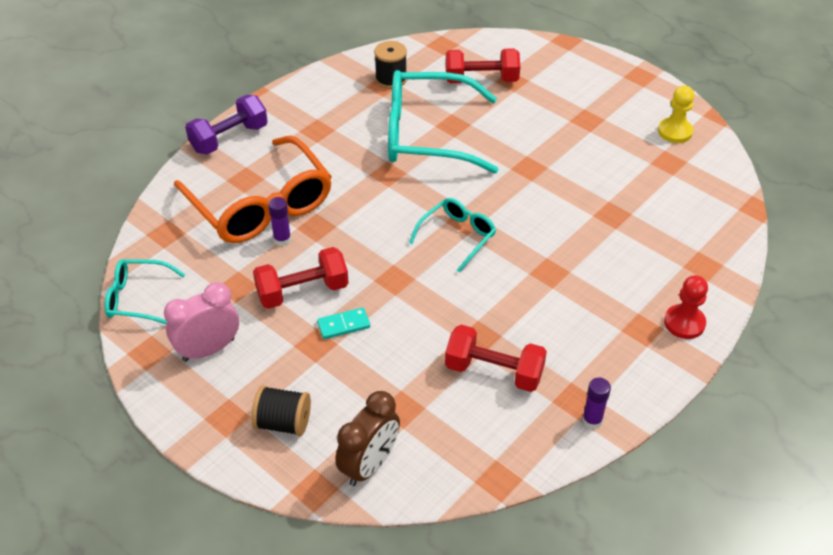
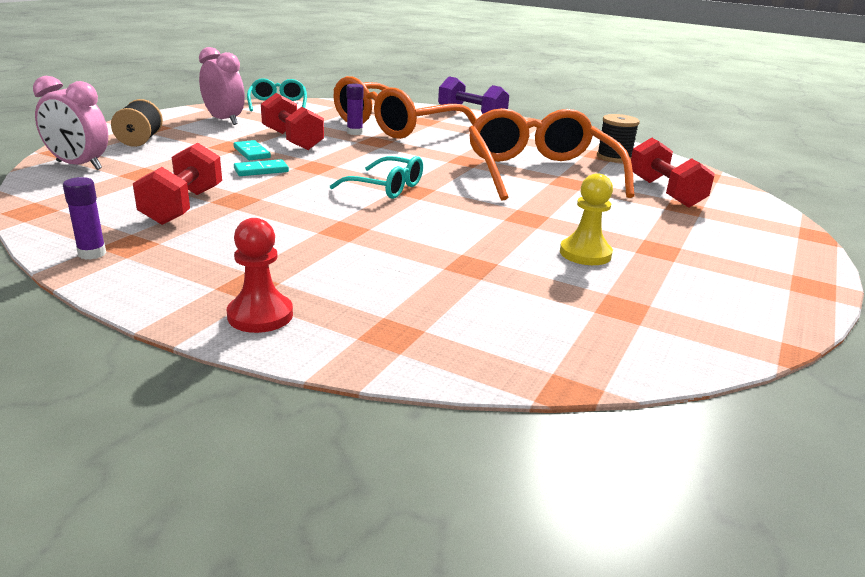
camera: 75 degrees right, 20 degrees down
brown clock [335,391,400,486] -> pink clock [33,76,108,170]
turquoise glasses [388,70,499,174] -> orange glasses [469,108,635,201]
yellow pawn [658,85,695,143] -> yellow pawn moved to [560,173,613,265]
none -> turquoise domino [234,159,289,176]

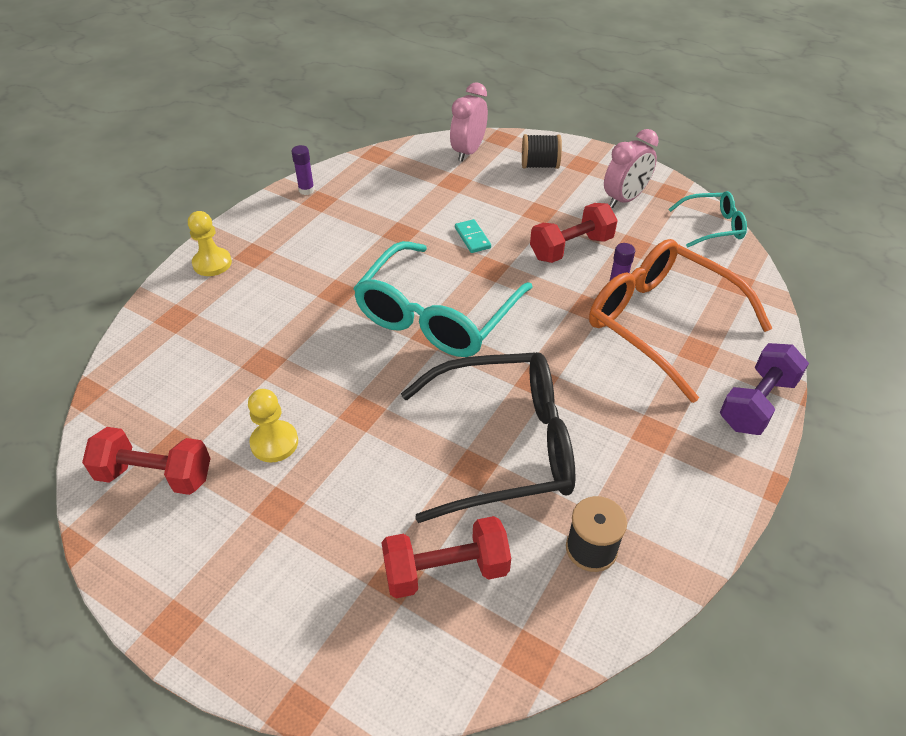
camera: 95 degrees right, 20 degrees up
red dumbbell [133,143,222,225] -> red dumbbell moved to [82,427,211,495]
red pawn [227,218,293,333] -> yellow pawn [188,211,232,276]
turquoise domino [233,140,271,160] -> none
turquoise glasses [330,156,423,199] -> turquoise glasses [353,241,533,357], size x1.96
orange glasses [469,108,635,201] -> black glasses [401,352,575,523]

